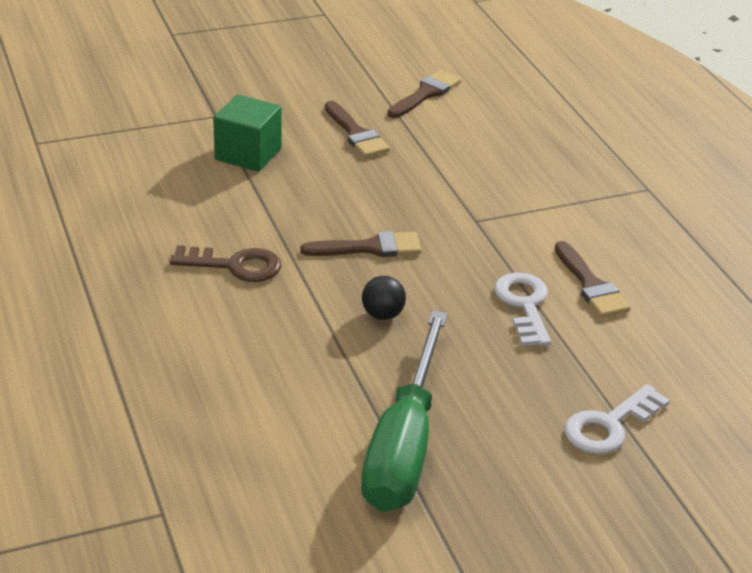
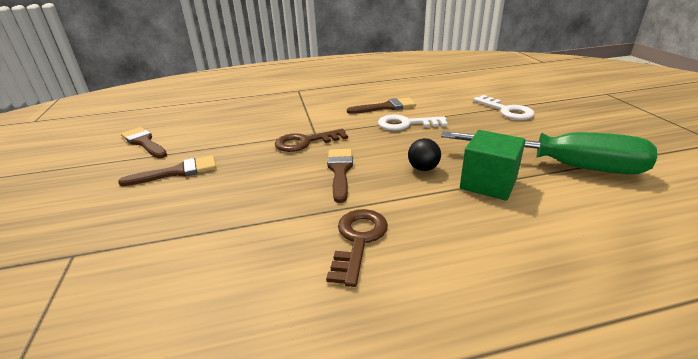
camera: 80 degrees left, 5 degrees down
green cube [213,94,282,172] -> green cube moved to [460,130,526,201]
none -> brown key [275,129,348,152]

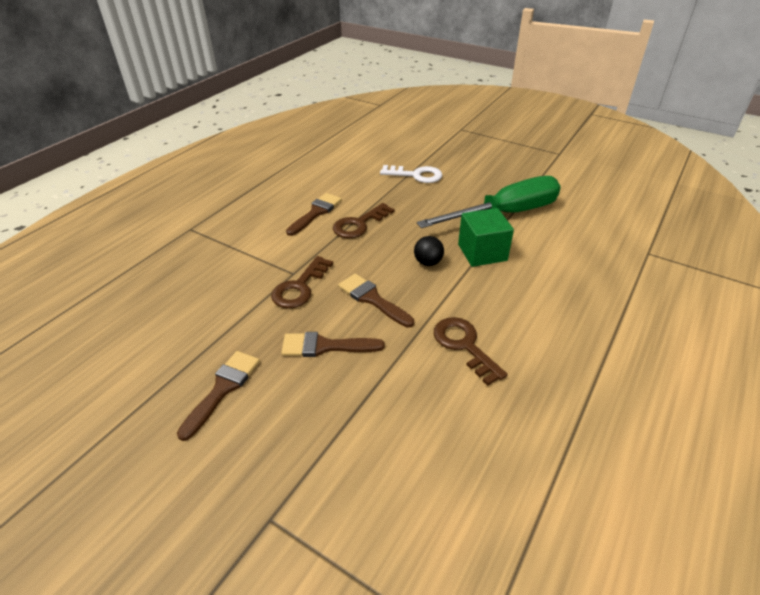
camera: 45 degrees left, 10 degrees up
brown brush [121,127,167,158] -> brown brush moved to [281,332,384,357]
white key [378,114,448,131] -> brown key [333,203,395,238]

